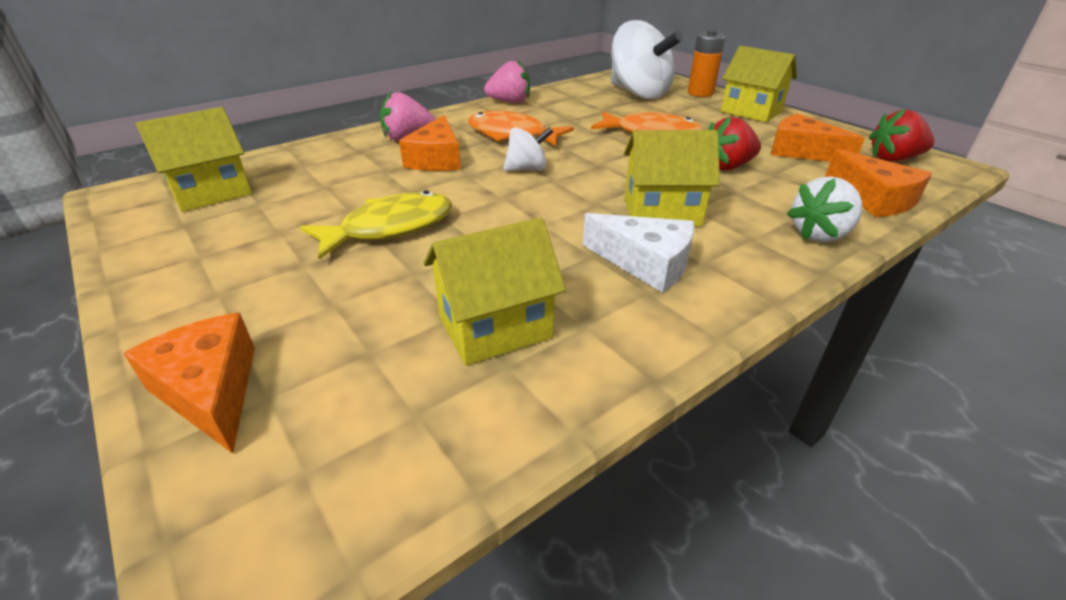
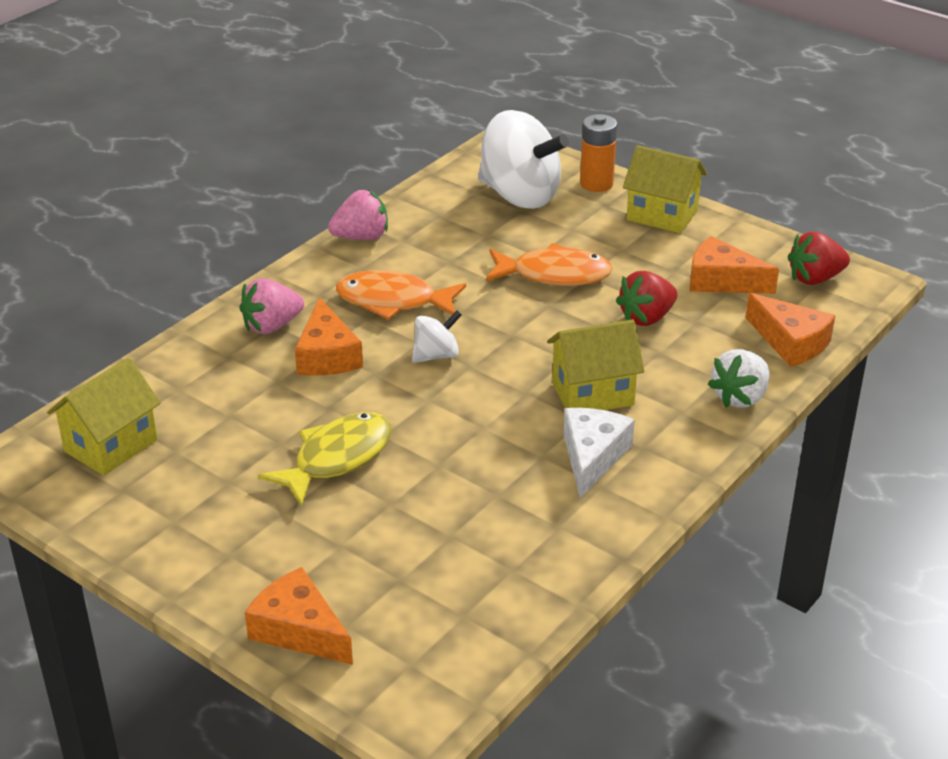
camera: 15 degrees left, 0 degrees up
yellow house [424,217,566,366] -> none
white cheese [583,213,694,293] -> white cheese turned 90 degrees counterclockwise [564,408,635,498]

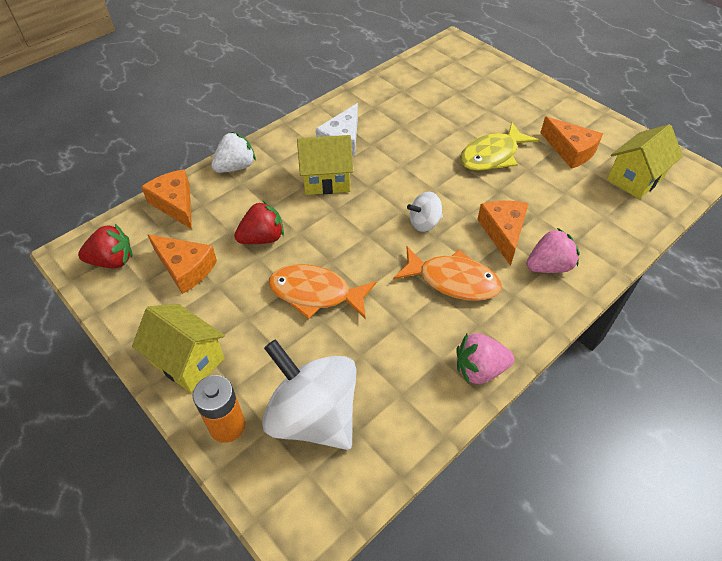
camera: 170 degrees left, 15 degrees up
orange cheese [245,567,353,665] -> orange cheese moved to [540,117,603,169]

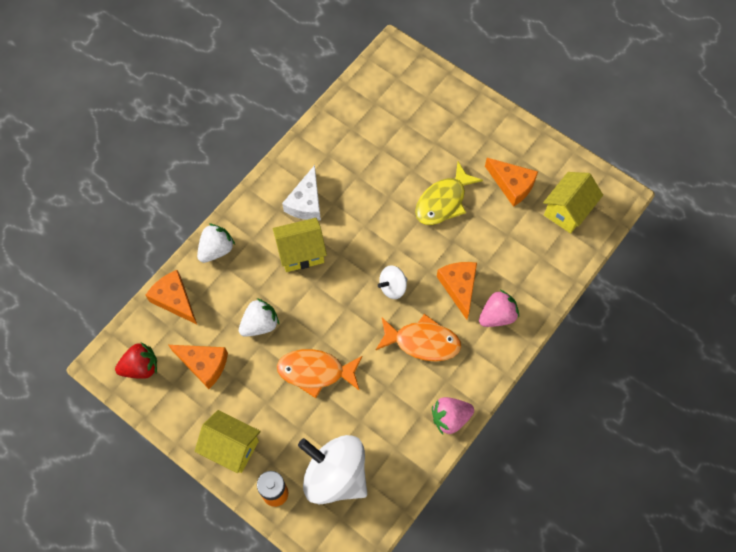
camera: 10 degrees left, 15 degrees up
red strawberry [234,200,284,244] -> white strawberry [239,298,279,337]

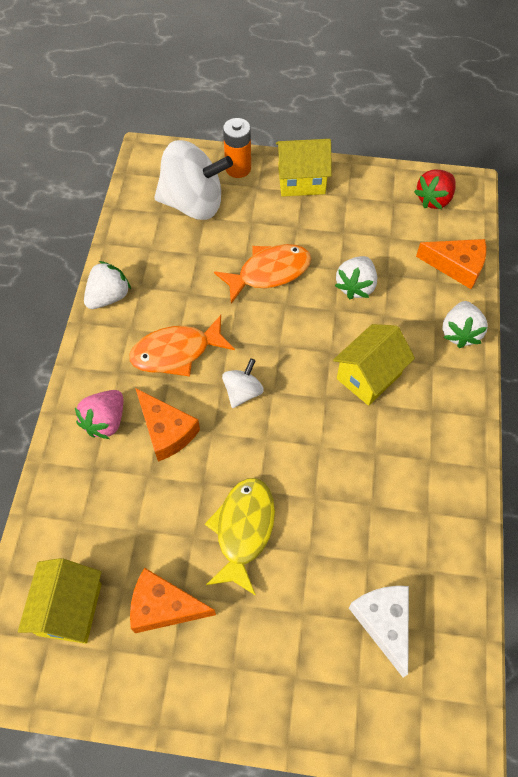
camera: 150 degrees right, 5 degrees down
orange cheese [169,345,228,389] -> none
white cheese [282,165,321,220] -> white cheese moved to [349,586,409,677]
pink strawberry [432,397,474,435] -> white strawberry [84,261,131,309]

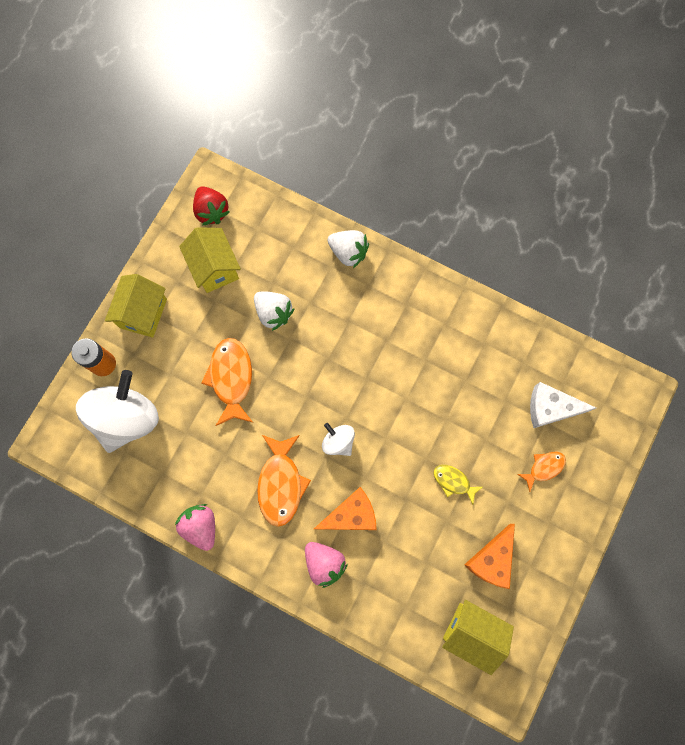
camera: 70 degrees left, 15 degrees up
white strawberry [84,261,131,309] -> pink strawberry [175,504,215,551]
yellow fish [205,478,275,596] -> yellow fish [433,465,483,504], size x0.56
yellow house [333,324,415,406] -> yellow house moved to [179,227,241,293]
orange cheese [416,239,486,289] -> none
none -> orange fish [517,452,566,492]

